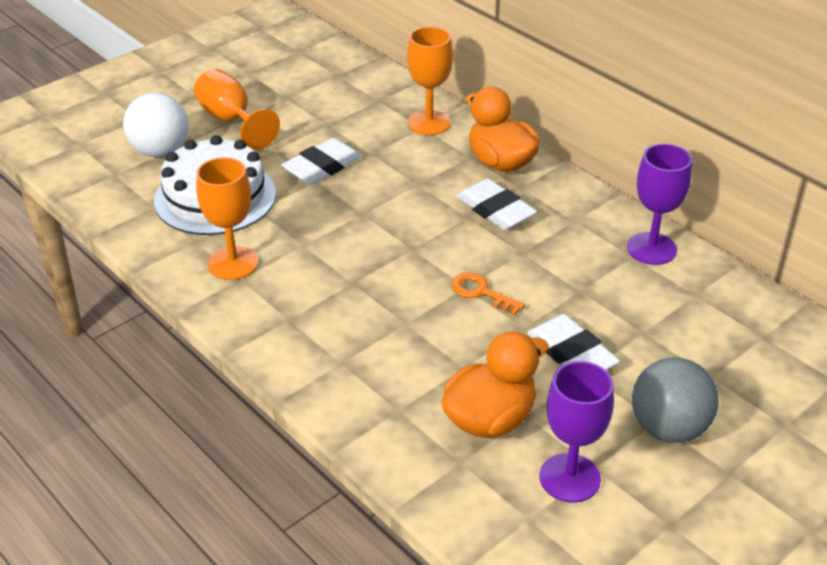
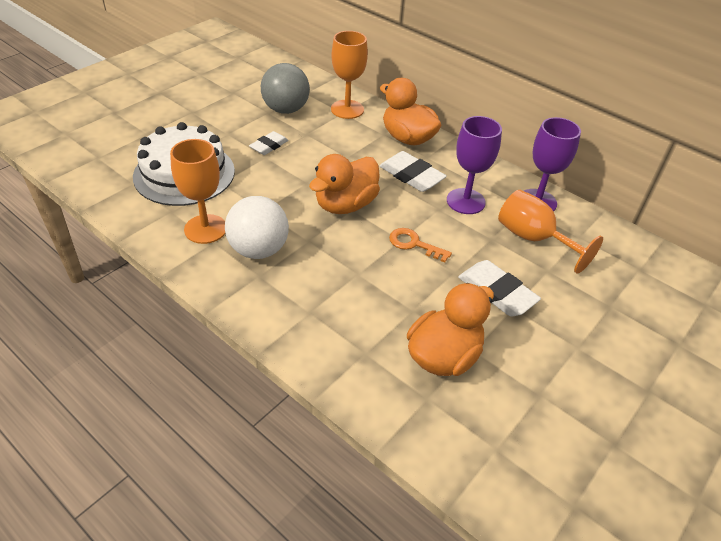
camera: 10 degrees left, 5 degrees up
white ball [123,92,189,157] -> white ball moved to [225,196,289,259]
orange goblet [194,69,280,150] -> orange goblet moved to [498,190,603,274]
white eraser [281,138,362,185] -> white eraser [249,131,289,155], size x0.63
purple goblet [539,361,614,502] -> purple goblet moved to [447,116,502,214]
grey ball [632,357,719,442] -> grey ball moved to [261,63,310,114]
none -> orange duck [309,154,380,214]

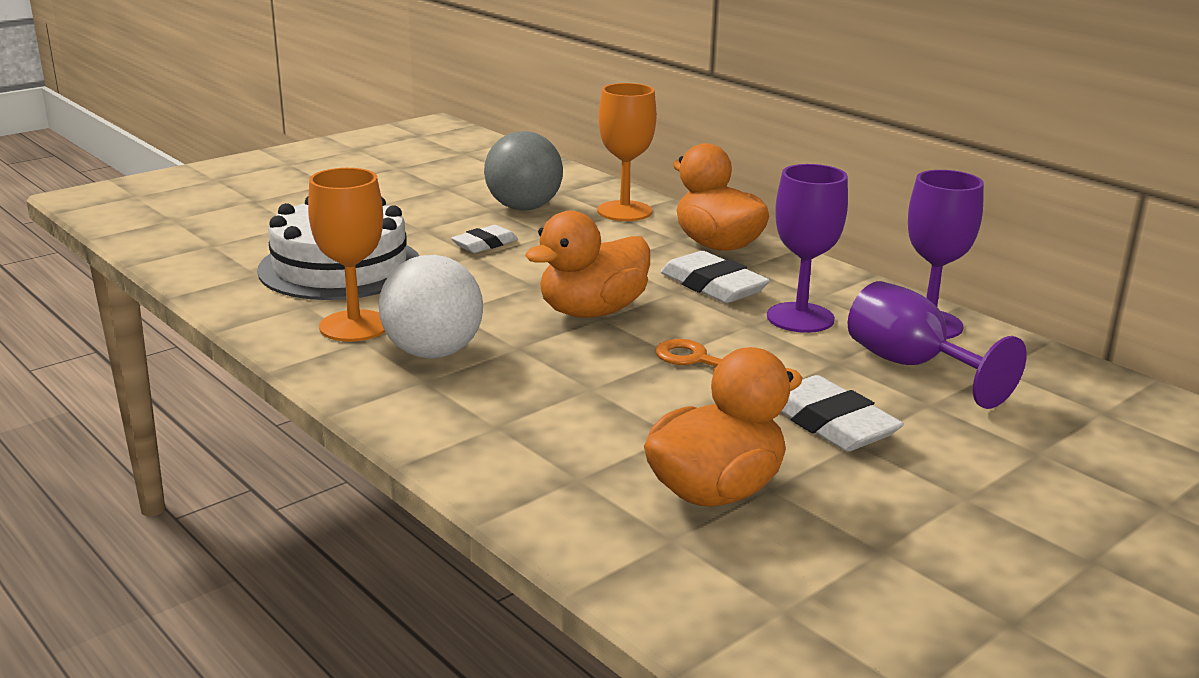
camera: 10 degrees right, 20 degrees down
orange goblet [498,190,603,274] -> purple goblet [848,281,1027,409]

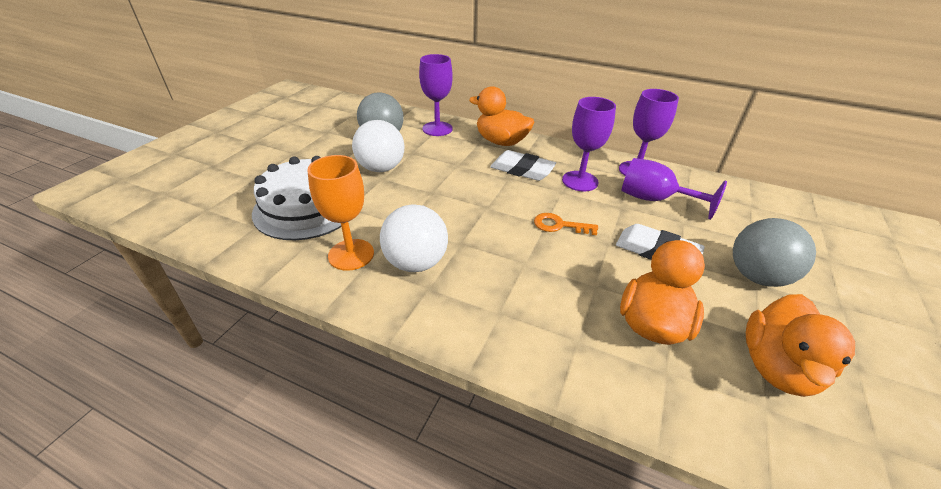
camera: 25 degrees left, 15 degrees up
white eraser [451,225,518,253] -> white ball [352,120,405,172]
orange duck [525,211,650,318] -> orange duck moved to [746,294,855,397]
orange goblet [597,83,657,221] -> purple goblet [419,54,453,136]
none -> grey ball [733,218,816,287]

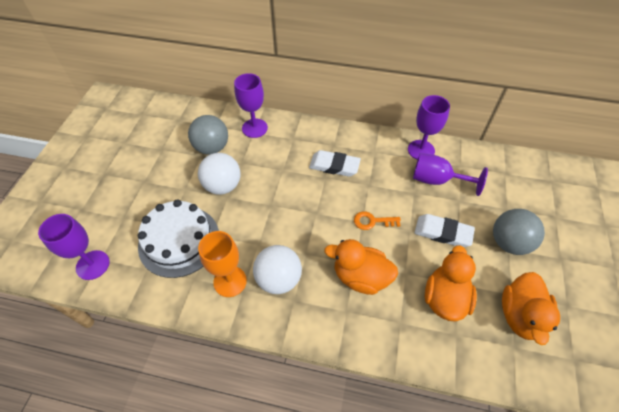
camera: 10 degrees left, 15 degrees up
orange duck [469,86,534,146] -> orange duck moved to [324,239,398,295]
purple goblet [562,97,616,192] -> purple goblet moved to [38,214,110,280]

